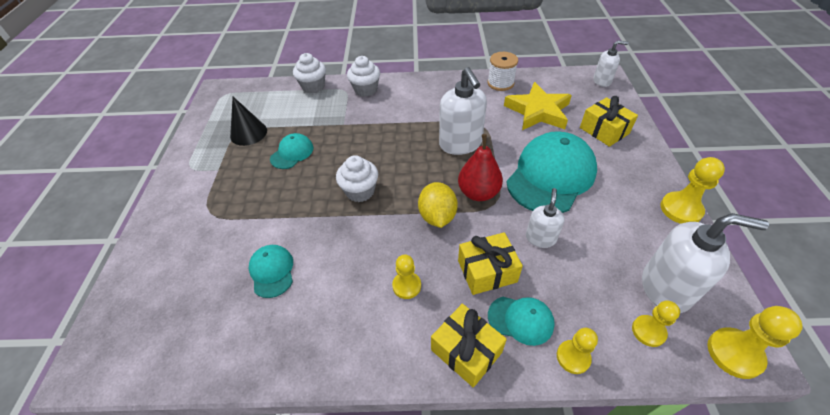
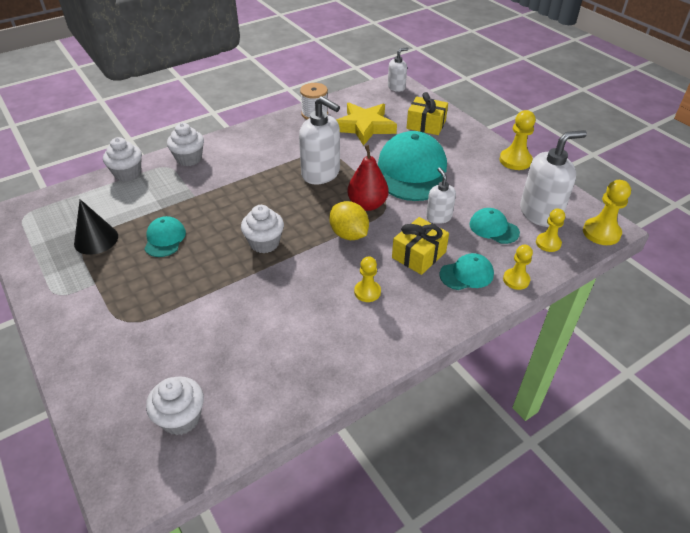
camera: 35 degrees left, 5 degrees down
turquoise cap [249,245,293,298] -> turquoise cap moved to [470,208,520,244]
yellow gift [431,304,507,388] -> none
none -> white cupcake [146,376,204,435]

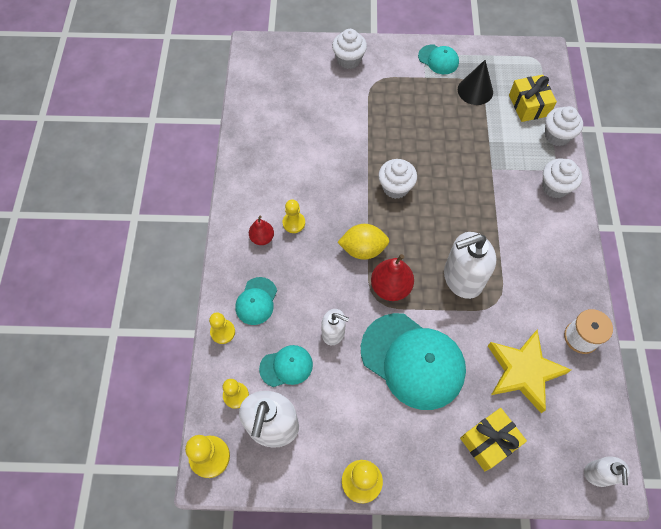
camera: 125 degrees right, 20 degrees up
turquoise cap [144,216,186,257] -> turquoise cap moved to [418,45,459,74]
white cupcake [146,376,204,435] -> white cupcake moved to [332,29,367,69]
yellow gift [392,217,449,275] -> yellow gift moved to [509,75,557,122]
none -> red pear [249,216,274,245]

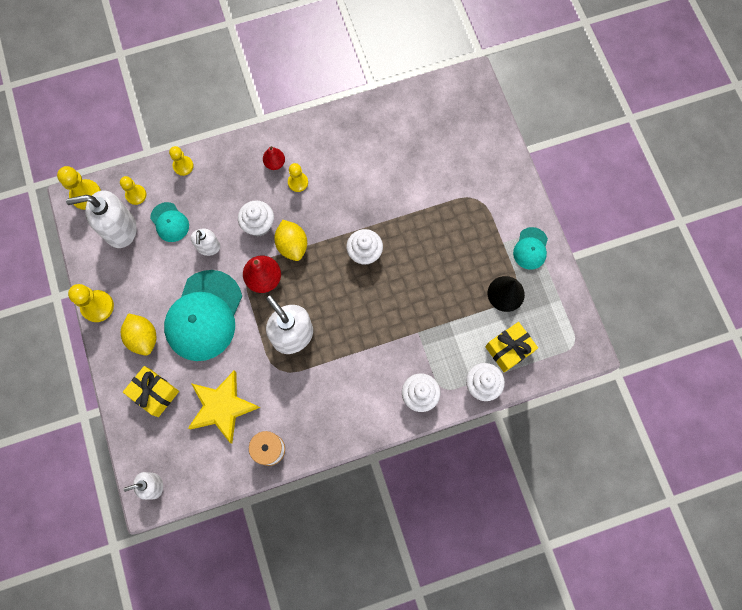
camera: 70 degrees right, 10 degrees up
turquoise cap [235,277,277,325] -> none
white cupcake [332,29,367,69] -> white cupcake moved to [238,200,274,237]
none -> yellow lemon [121,313,156,355]

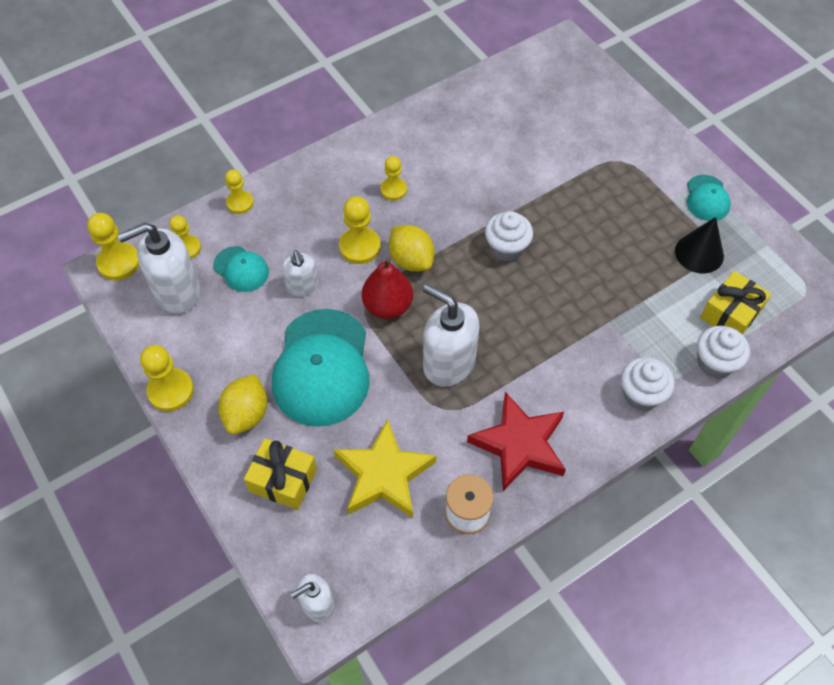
camera: 15 degrees left, 15 degrees down
yellow lemon [121,313,156,355] -> yellow lemon turned 60 degrees clockwise [218,374,267,435]
white cupcake [238,200,274,237] -> yellow pawn [339,196,381,264]
red pear [263,146,285,170] -> none
none -> red star [467,392,566,491]

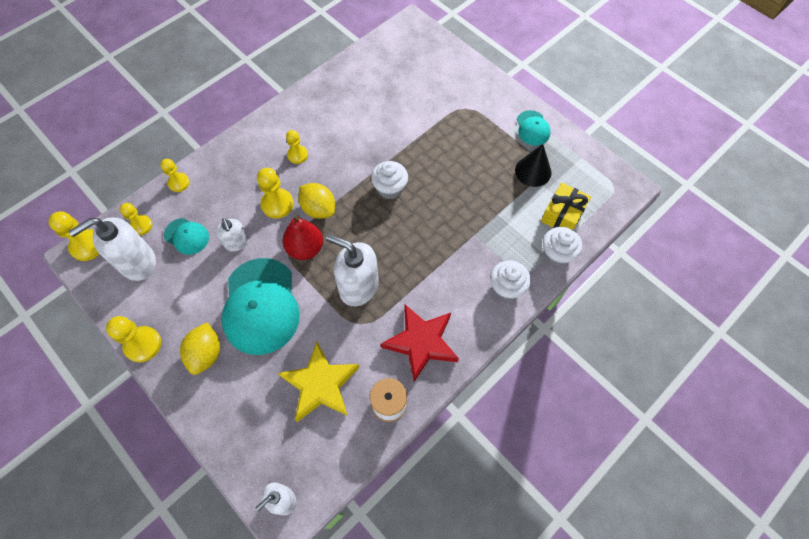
camera: 10 degrees left, 5 degrees up
yellow gift [244,438,317,510] -> none

